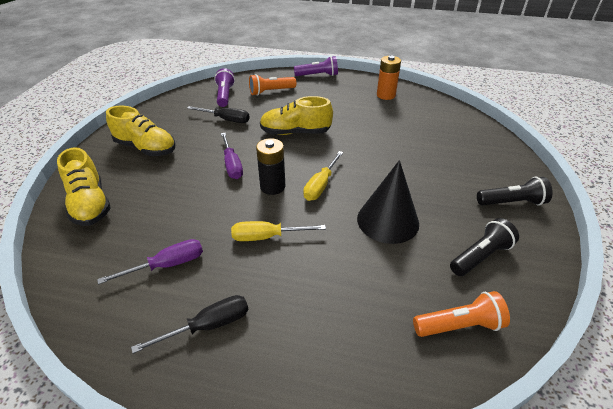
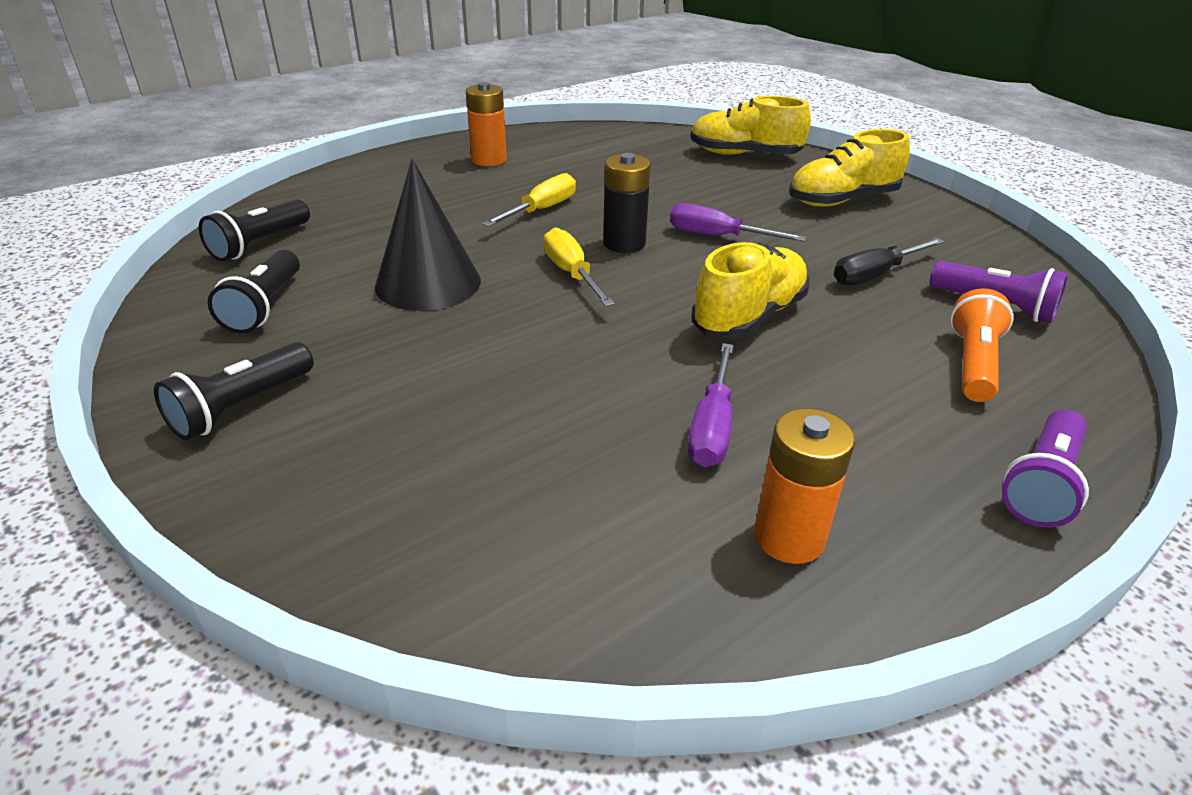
camera: 130 degrees right, 5 degrees down
purple screwdriver [97,239,203,285] -> purple screwdriver moved to [688,343,734,467]
black screwdriver [131,295,249,354] -> orange battery [466,82,507,166]
orange flashlight [413,291,510,337] -> black flashlight [199,199,310,261]

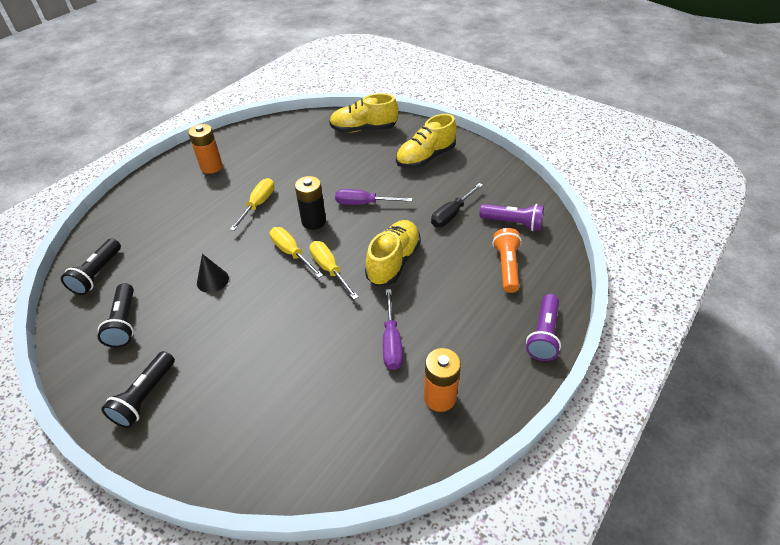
camera: 15 degrees left, 10 degrees up
black cone [375,159,481,311] -> black cone [197,254,229,293], size x0.53
none -> yellow screwdriver [309,241,359,300]

